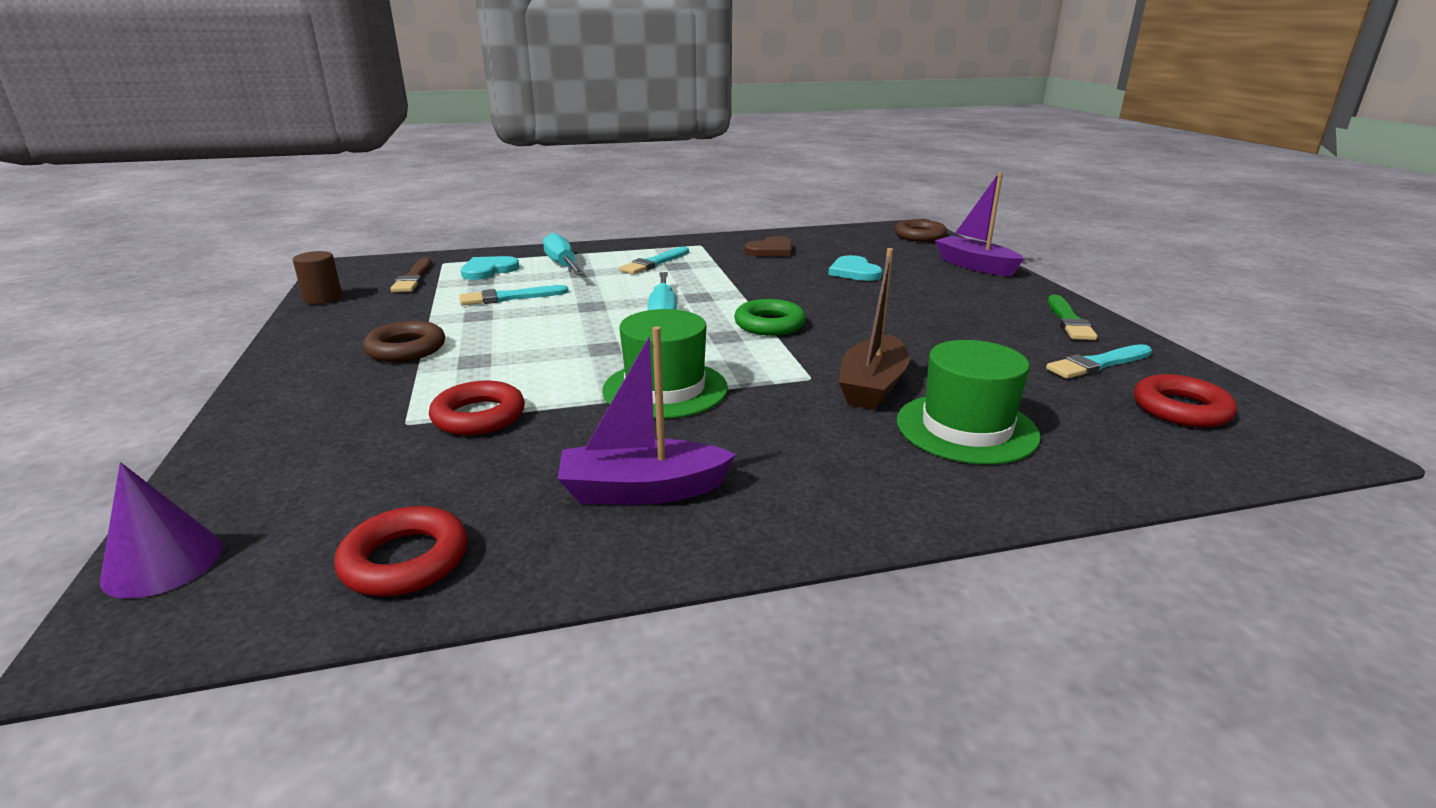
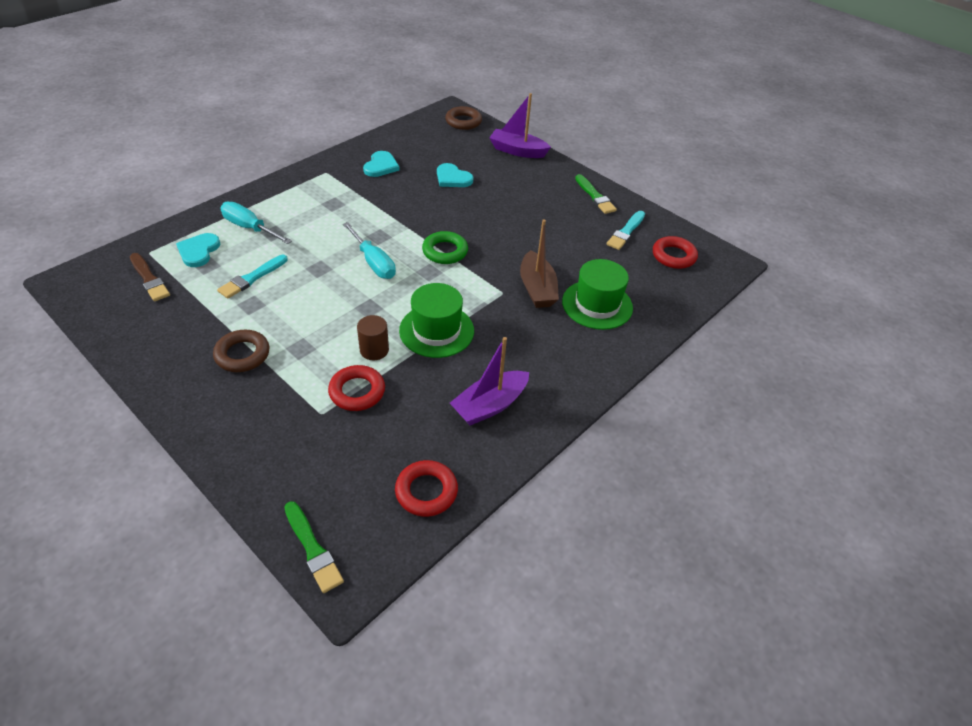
camera: 35 degrees left, 20 degrees up
purple cone [100,462,223,599] -> green brush [284,501,344,593]
brown cylinder [293,251,342,304] -> brown cylinder moved to [357,315,389,360]
turquoise brush [619,247,689,274] -> none
brown heart [744,236,792,256] -> turquoise heart [363,151,400,177]

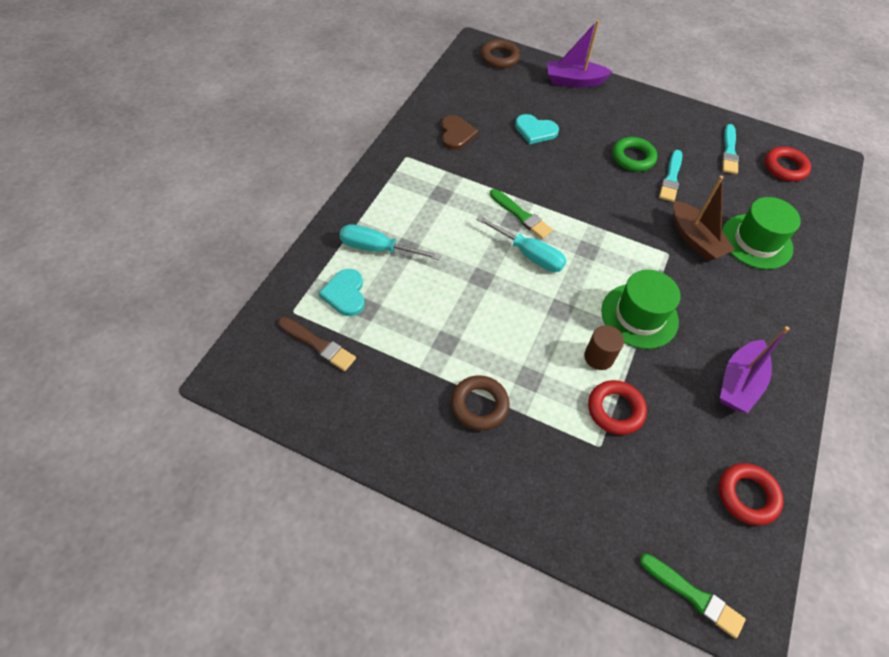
camera: 20 degrees left, 10 degrees up
turquoise brush [217,255,288,299] -> turquoise brush moved to [659,150,683,202]
turquoise heart [363,151,400,177] -> brown heart [441,115,478,150]
green ring [422,231,468,264] -> green ring moved to [612,137,657,171]
green brush [575,174,617,214] -> green brush moved to [490,189,553,239]

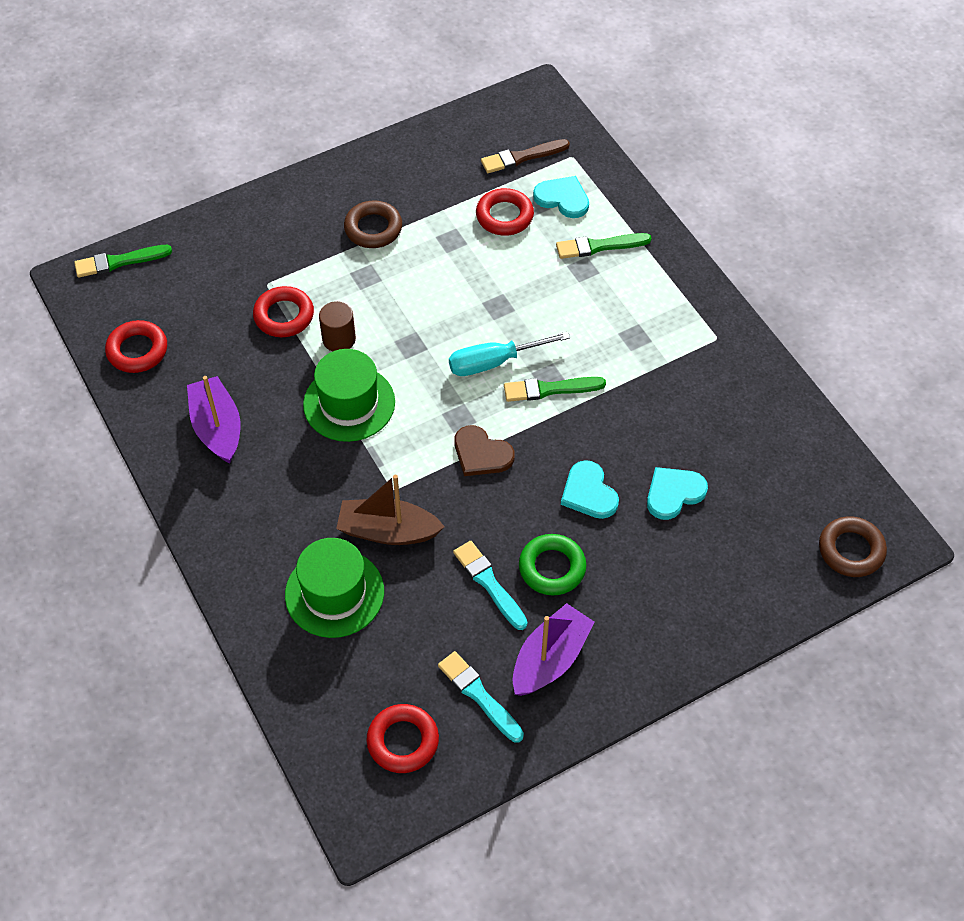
camera: 130 degrees right, 0 degrees up
turquoise screwdriver [340,224,441,260] -> green brush [556,233,652,259]
brown heart [441,115,478,150] -> brown heart moved to [455,425,515,476]
purple boat [547,20,613,88] -> purple boat moved to [513,603,595,696]
none -> red ring [476,188,534,236]
none -> turquoise heart [561,460,619,519]

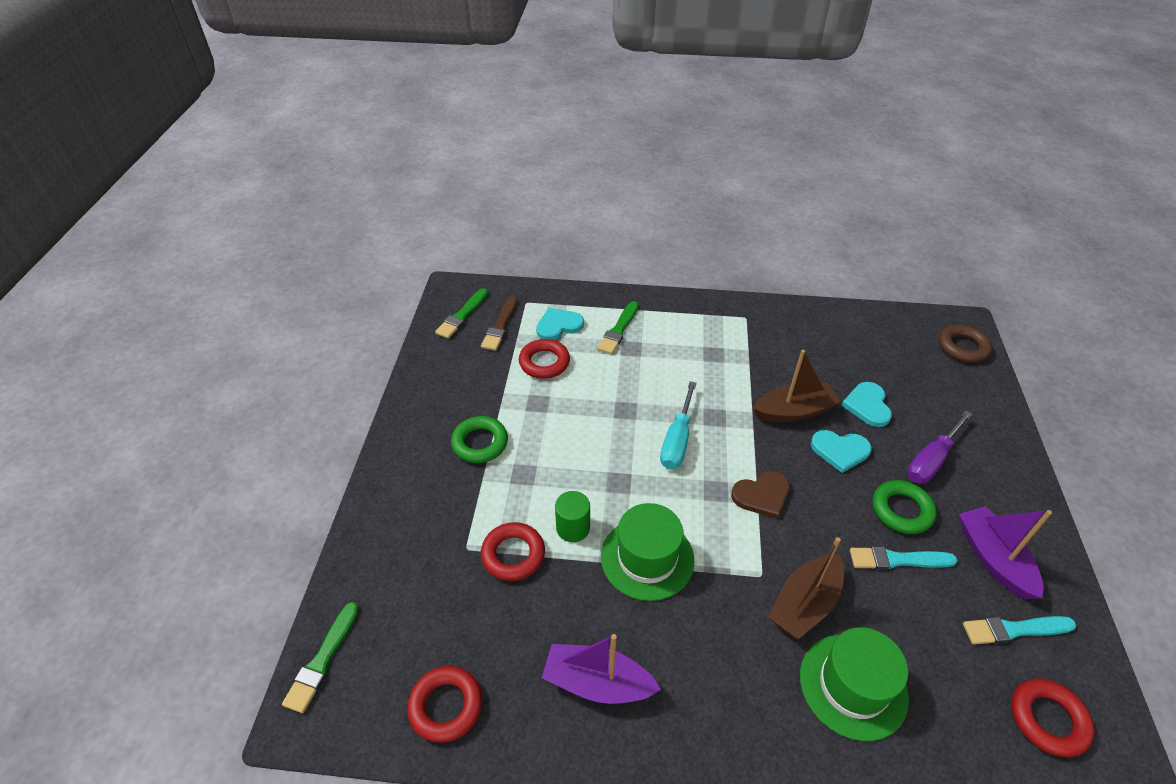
camera: 55 degrees left, 10 degrees down
brown cylinder [319,301,356,351] -> green cylinder [555,491,590,542]
brown ring [344,201,402,248] -> green ring [451,416,508,463]
green brush [504,377,606,402] -> green brush moved to [435,288,488,339]
none -> brown boat [753,350,840,422]
none -> purple screwdriver [907,410,972,484]

